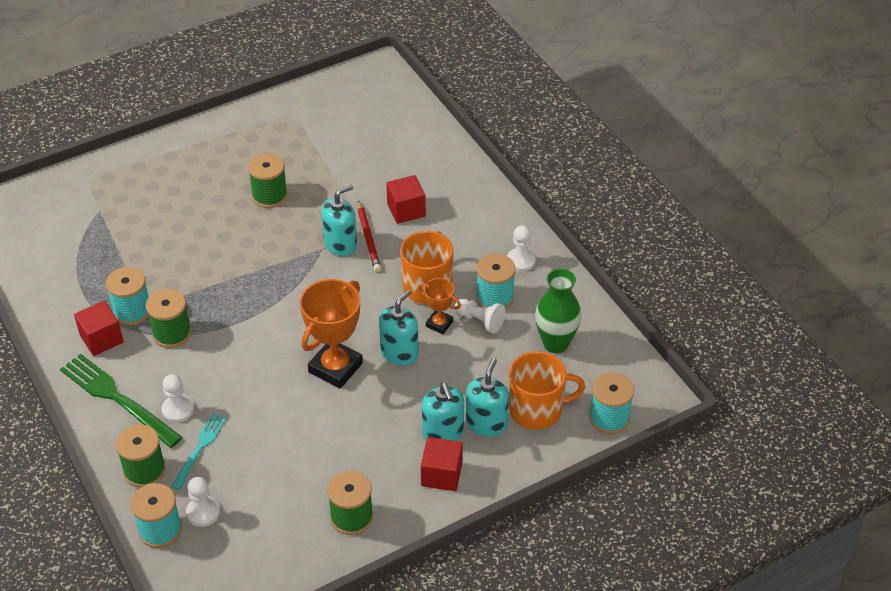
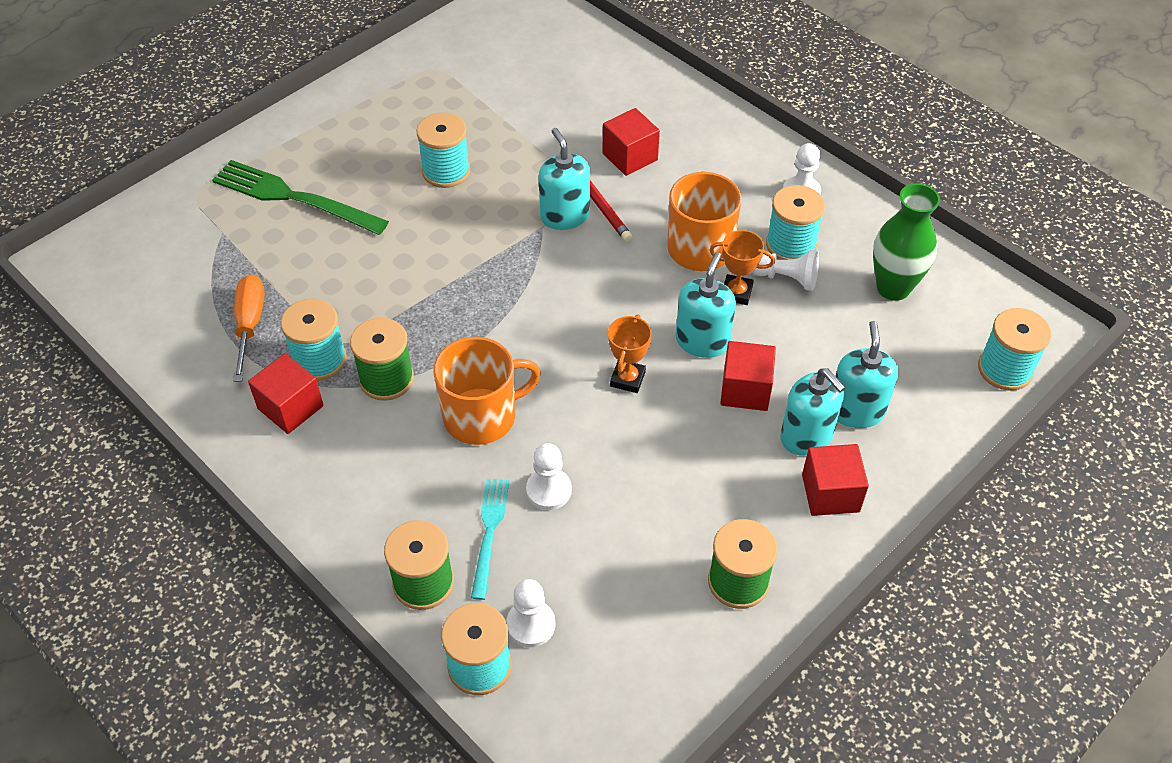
camera: 15 degrees left, 5 degrees up
green fork [60,354,183,448] -> green fork moved to [212,160,389,235]
white pawn [162,374,194,423] -> white pawn moved to [526,443,572,510]
green spool [248,153,288,208] -> turquoise spool [416,113,470,188]
orange trophy [300,279,363,389] -> orange trophy [608,314,652,393], size x0.53
turquoise soap dispenser [321,185,357,256] -> turquoise soap dispenser turned 60 degrees counterclockwise [539,128,590,230]
orange mug [509,351,585,430] -> orange mug moved to [433,337,541,445]
none -> orange screwdriver [233,274,264,382]
none -> red cube [720,341,776,411]

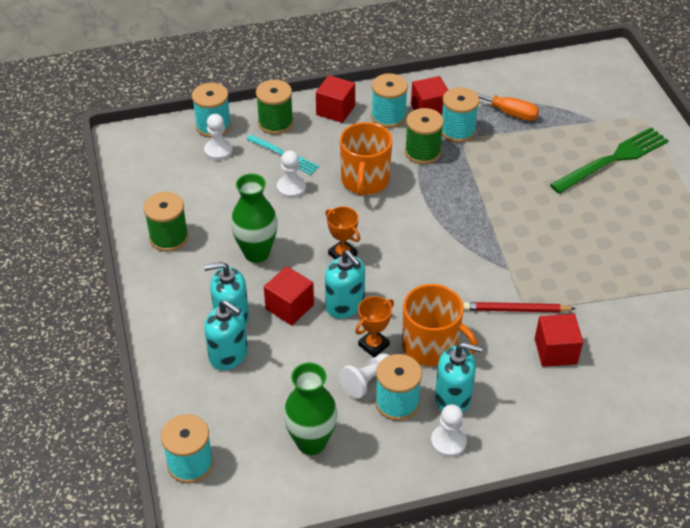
camera: 120 degrees right, 5 degrees down
turquoise spool [416,113,470,188] -> turquoise spool moved to [371,73,408,128]
turquoise soap dispenser [539,128,590,230] -> turquoise soap dispenser moved to [435,343,482,413]
red cube [802,444,869,516] -> red cube moved to [316,75,355,123]
none -> green vase [231,173,278,263]

